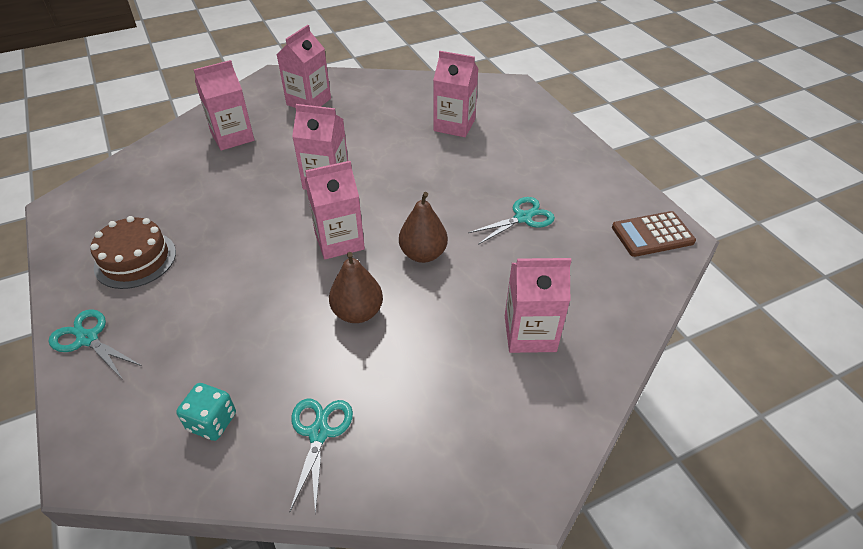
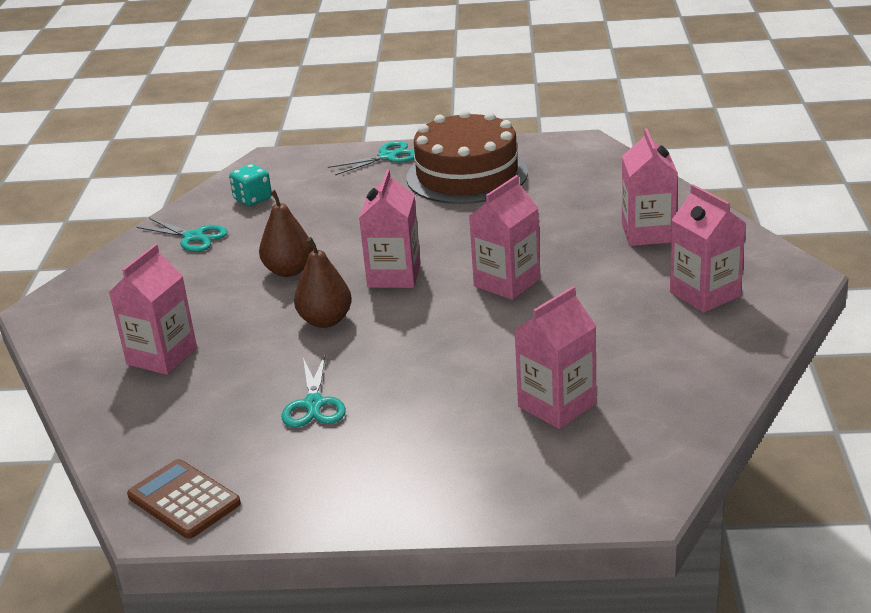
camera: 120 degrees right, 15 degrees down
brown cake [90,216,176,289] -> brown cake [406,110,528,204], size x1.59
brown calculator [612,211,696,257] -> brown calculator turned 60 degrees counterclockwise [127,459,241,539]

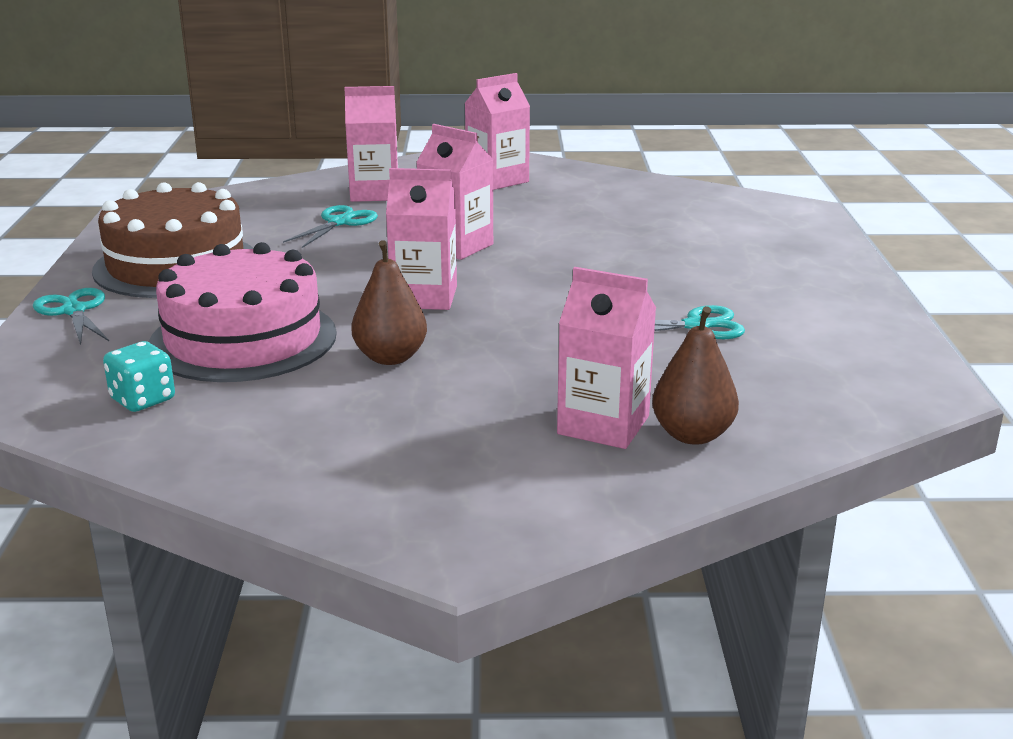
camera: 95 degrees left, 5 degrees down
brown calculator [127,459,241,539] -> none
turquoise scissors [137,218,228,252] -> turquoise scissors moved to [283,205,378,248]
brown pear [294,237,352,328] -> brown pear moved to [652,306,739,445]
pink carton [514,286,596,429] -> none
none -> pink cake [148,242,337,382]

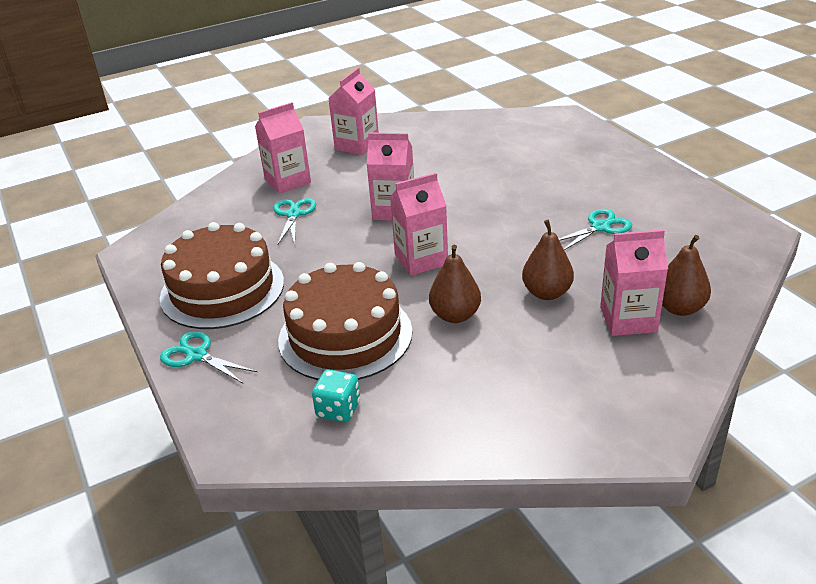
camera: 25 degrees left, 10 degrees up
pink cake [148,242,337,382] -> brown cake [278,262,412,380]
none -> brown pear [522,220,574,300]

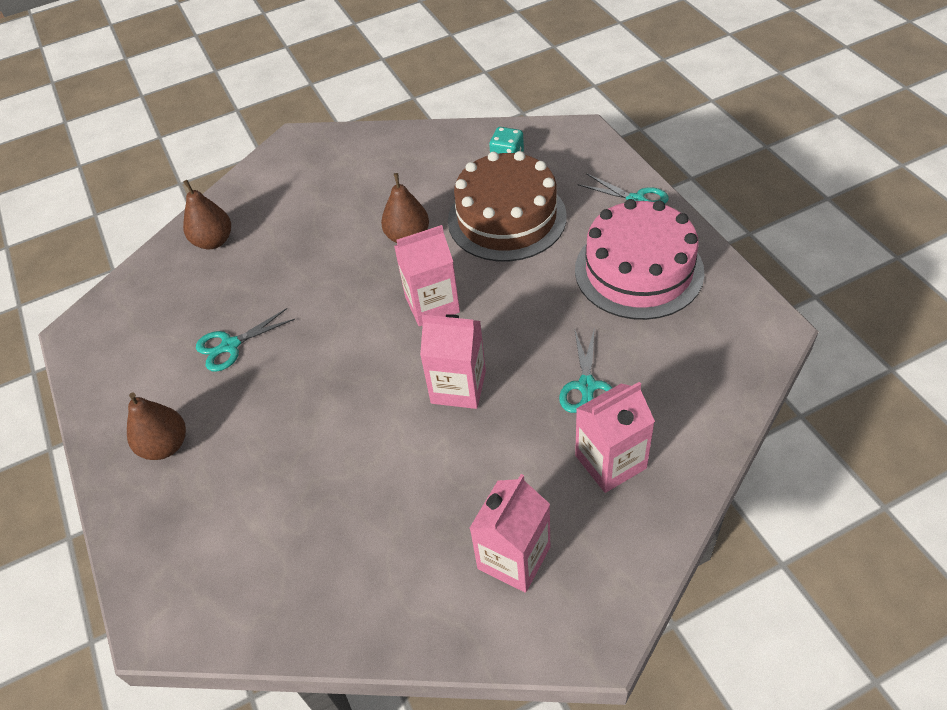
camera: 175 degrees left, 15 degrees up
brown cake [160,222,284,329] -> pink cake [575,199,705,320]
brown pear [522,220,574,300] -> brown pear moved to [127,393,186,460]
pink carton [600,229,668,336] -> none

